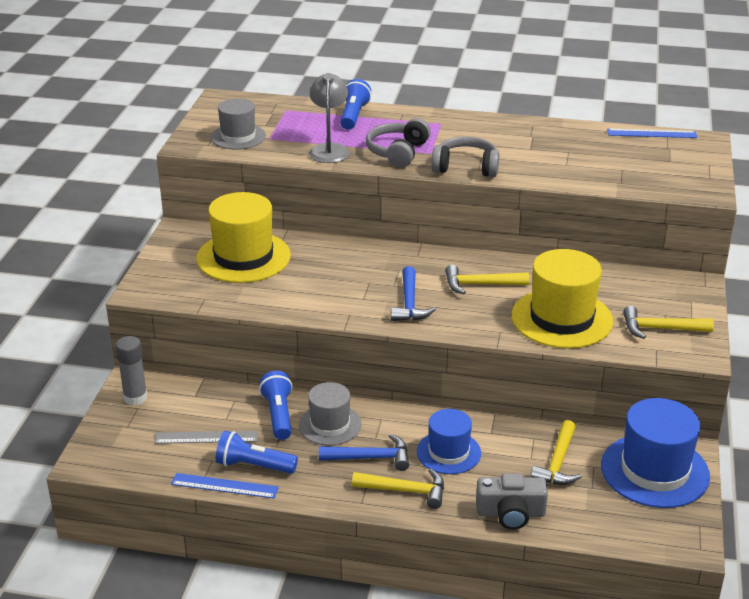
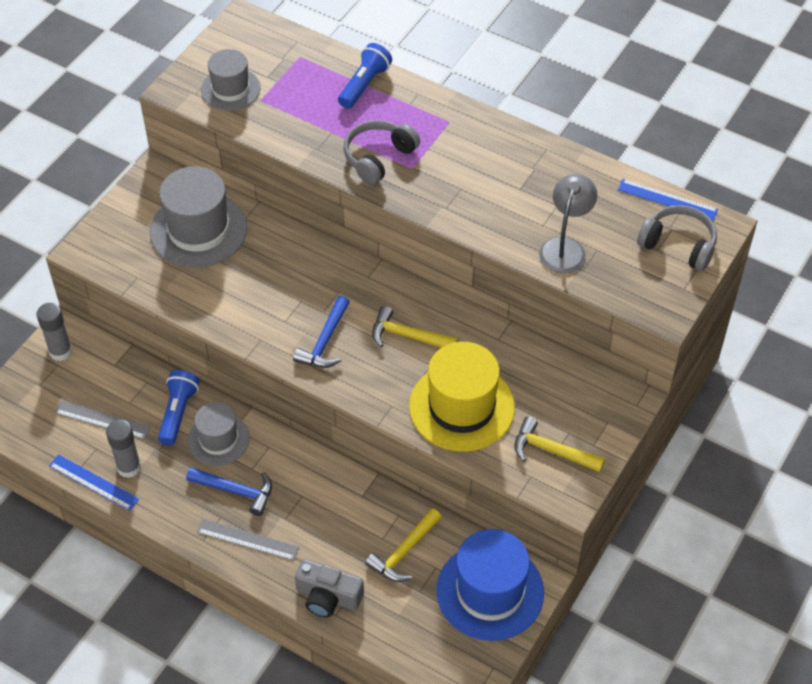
camera: 20 degrees right, 20 degrees up
yellow hat [196,192,291,283] -> grey hat [150,166,248,268]
blue flashlight [216,431,298,474] -> grey glue stick [106,420,141,478]
grey lamp [309,73,350,163] -> grey lamp moved to [539,174,597,274]
yellow hammer [352,469,444,509] -> grey ruler [197,519,299,561]
blue hat [417,409,481,474] -> none
grey headphones [432,137,499,177] -> grey headphones moved to [637,205,717,271]

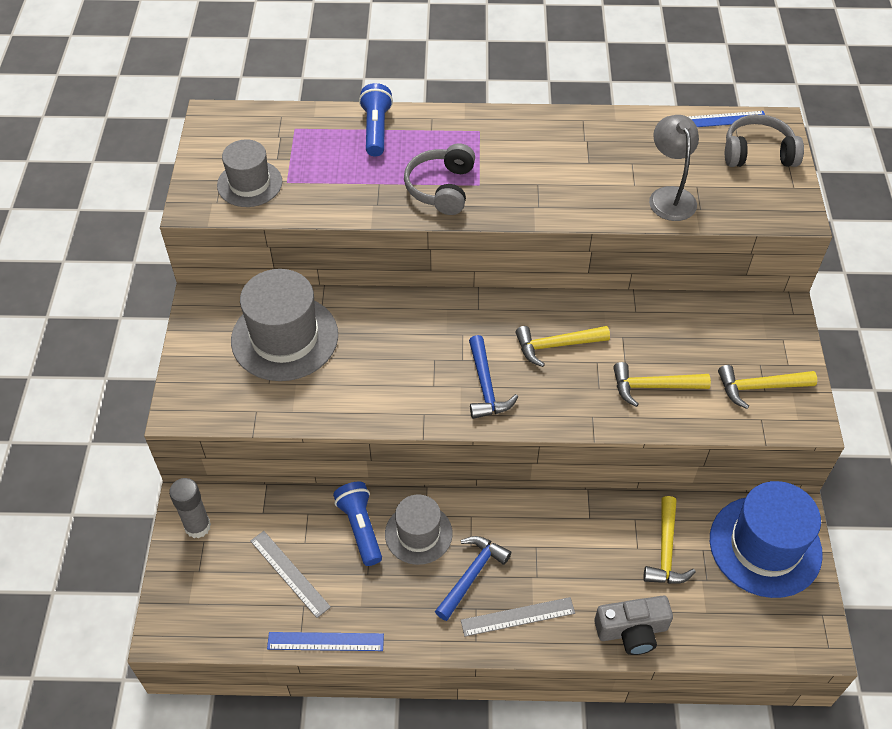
camera: 30 degrees left, 0 degrees up
grey ruler [55,401,151,439] -> grey ruler turned 60 degrees clockwise [250,531,331,618]
grey glue stick [106,420,141,478] -> none
blue hammer [186,467,272,516] -> blue hammer turned 45 degrees counterclockwise [435,536,511,621]
yellow hat [409,342,515,452] -> yellow hammer [613,362,711,407]

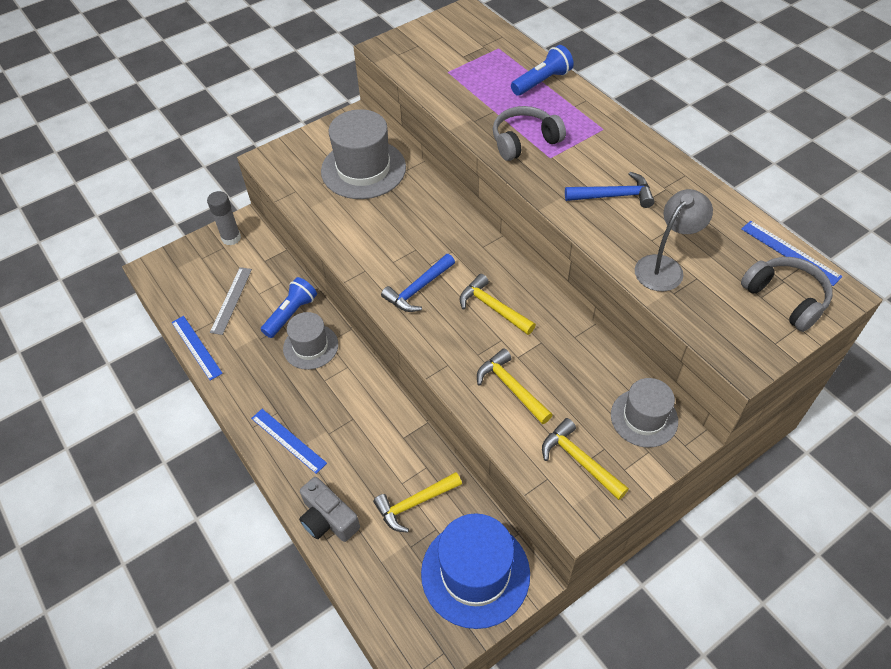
camera: 55 degrees right, 0 degrees up
grey hat [217,139,282,207] -> grey hat moved to [611,378,678,448]
blue hammer [435,536,511,621] -> blue hammer moved to [565,172,655,208]
grey ruler [461,597,575,637] -> blue ruler [251,409,327,474]

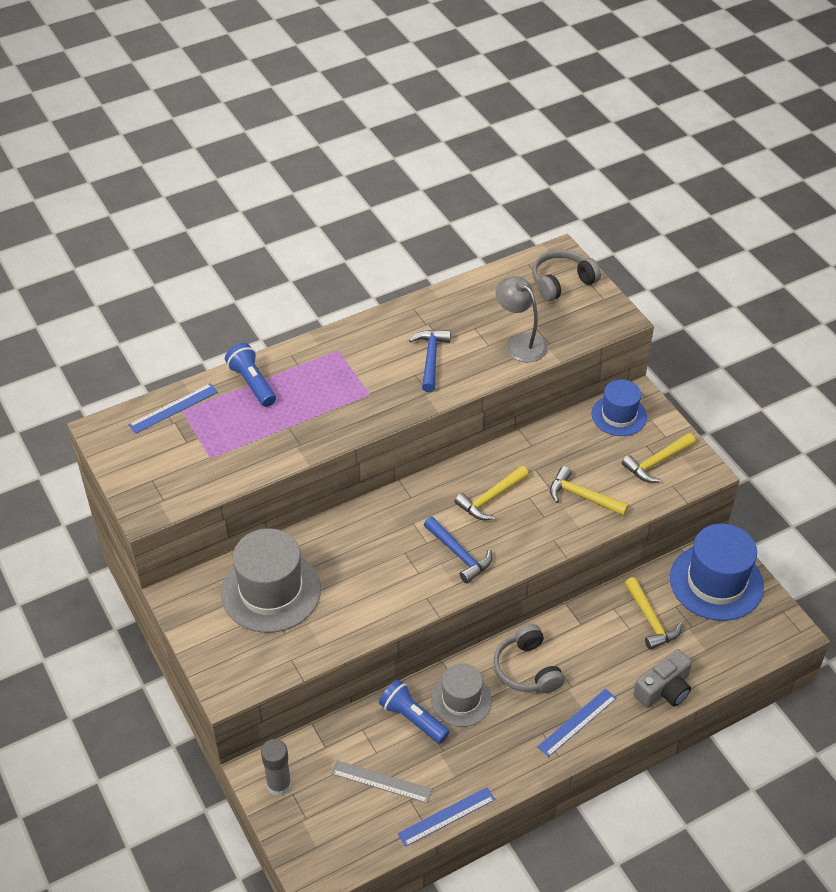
camera: 85 degrees left, 5 degrees down
yellow hammer [477,348,553,424] -> yellow hammer turned 60 degrees clockwise [550,466,629,516]
grey headphones [493,106,566,161] -> grey headphones moved to [494,624,565,693]
grey hat [611,378,678,448] -> blue hat [592,379,647,436]
blue ruler [741,221,843,286] -> blue ruler moved to [128,383,218,434]

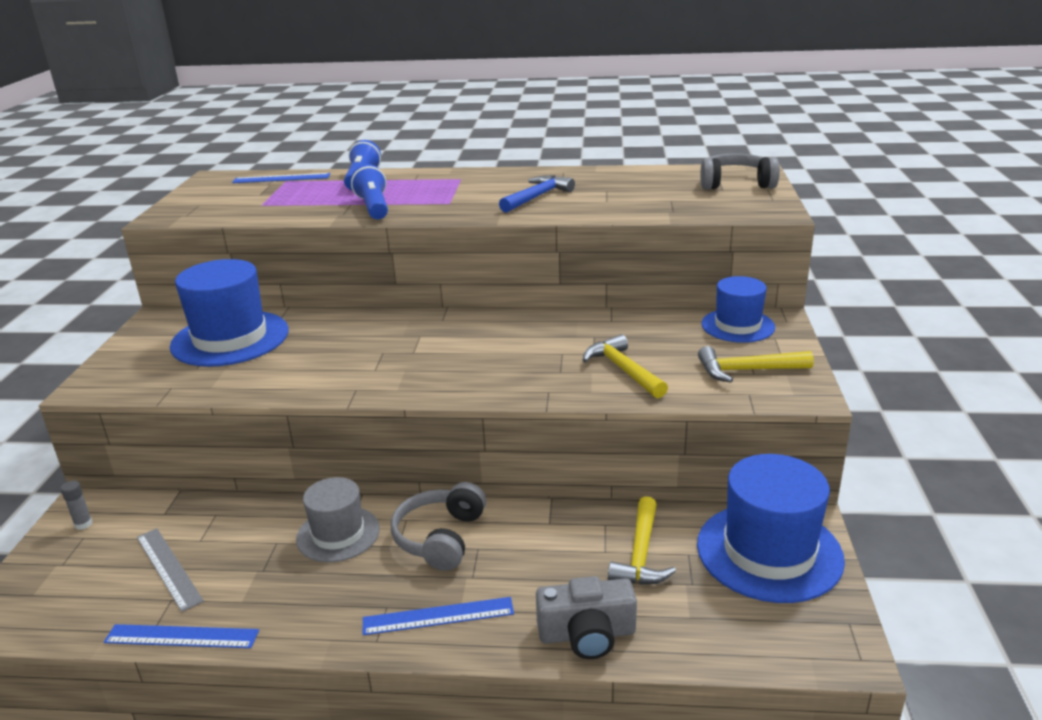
camera: 35 degrees right, 20 degrees down
grey hat [221,529,321,633] -> blue hat [170,259,289,367]
grey glue stick [261,739,292,796] -> grey glue stick [60,481,93,530], size x0.54
blue flashlight [379,680,450,744] -> blue flashlight moved to [351,164,388,219]
blue hammer [424,517,492,583] -> none
yellow hammer [455,466,529,520] -> none
grey lamp [496,276,548,362] -> none

